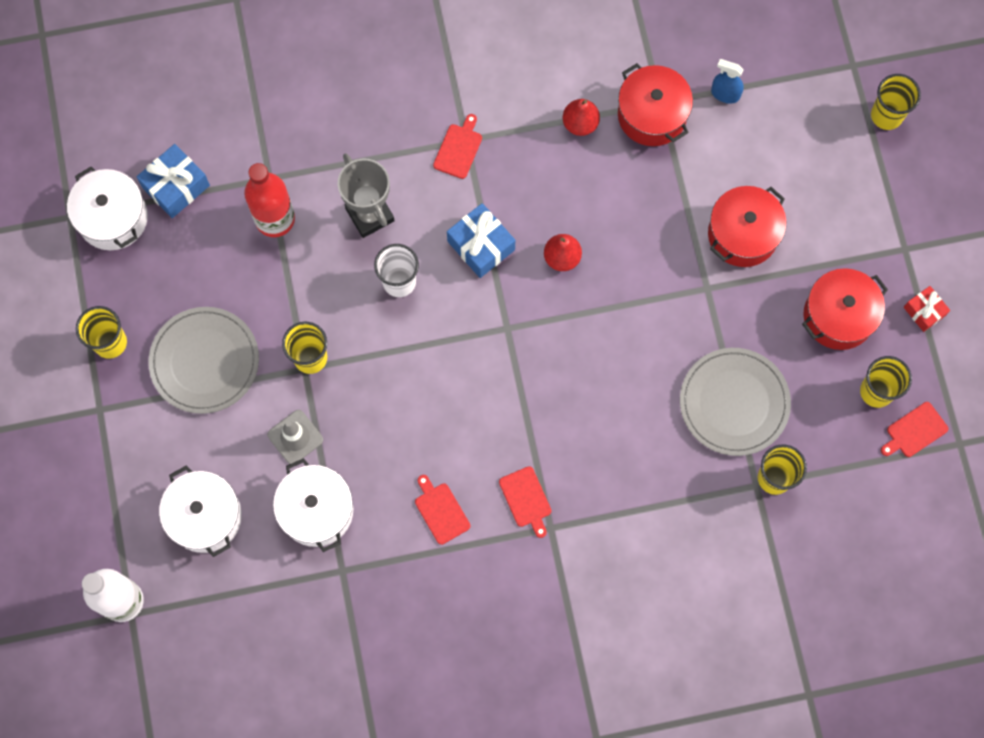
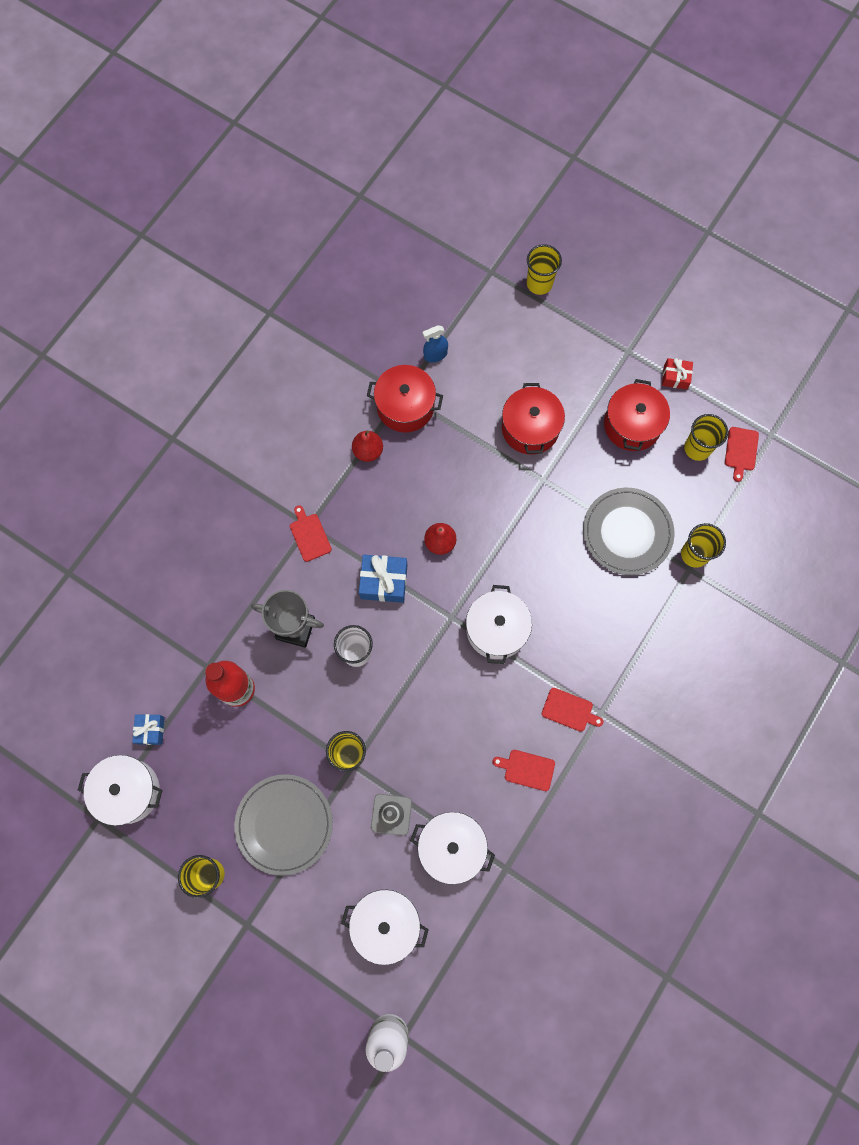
camera: 45 degrees left, 0 degrees up
blue gift [137,144,210,218] -> blue gift [132,714,165,745], size x0.62
none -> white pot [466,585,532,664]

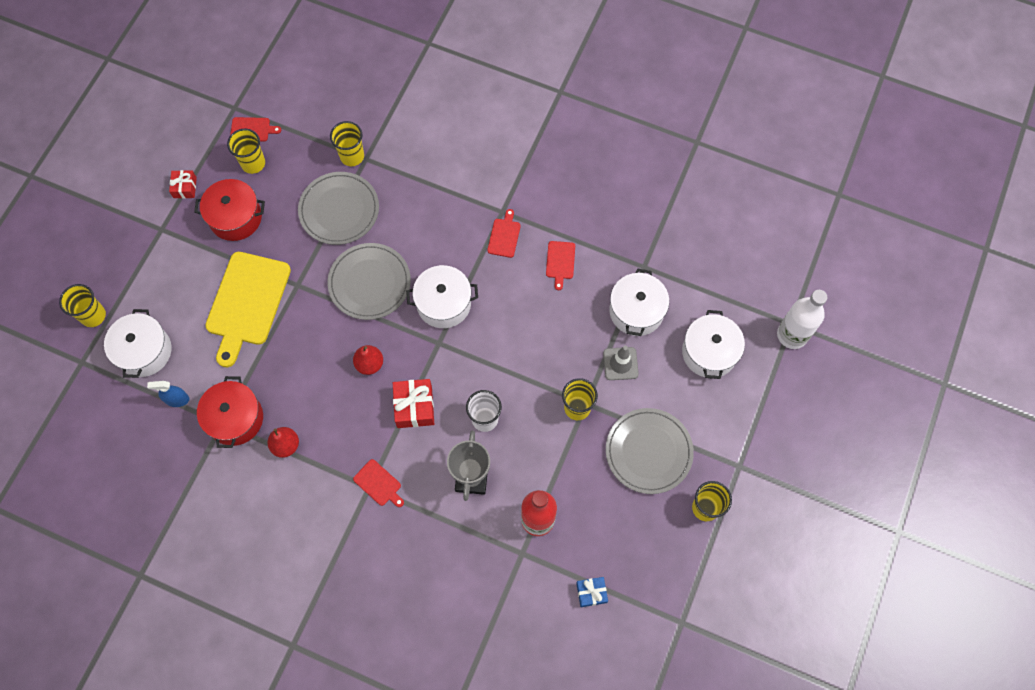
camera: 100 degrees left, 5 degrees down
white pot [78,755,162,826] -> white pot moved to [104,309,172,378]
red cutting board [290,505,332,562] -> red cutting board turned 105 degrees counterclockwise [353,459,404,507]
blue gift [359,555,408,603] -> red gift [393,379,434,428]
blue spray bottle [423,325,448,362] -> blue spray bottle turned 120 degrees clockwise [147,381,190,407]
red pot [502,383,565,455] -> yellow cutting board [205,252,291,367]
none -> grey plate [327,243,411,320]

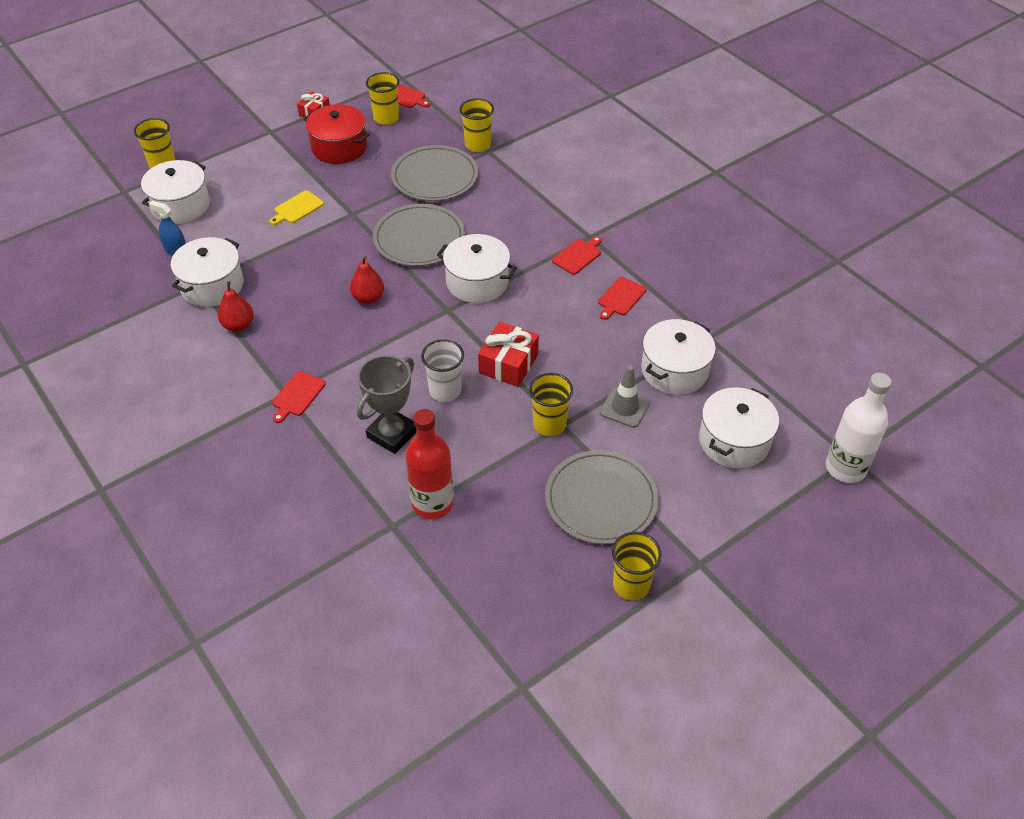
camera: 30 degrees right, 20 degrees down
red pot [197,376,263,448] -> white pot [171,237,244,307]
yellow cutting board [205,252,291,367] -> yellow cutting board [270,190,324,225], size x0.44
red cutting board [353,459,404,507] -> red cutting board turned 45 degrees clockwise [272,371,326,423]
red gift [393,379,434,428] -> red gift moved to [478,322,539,387]
blue gift [576,577,608,607] -> none

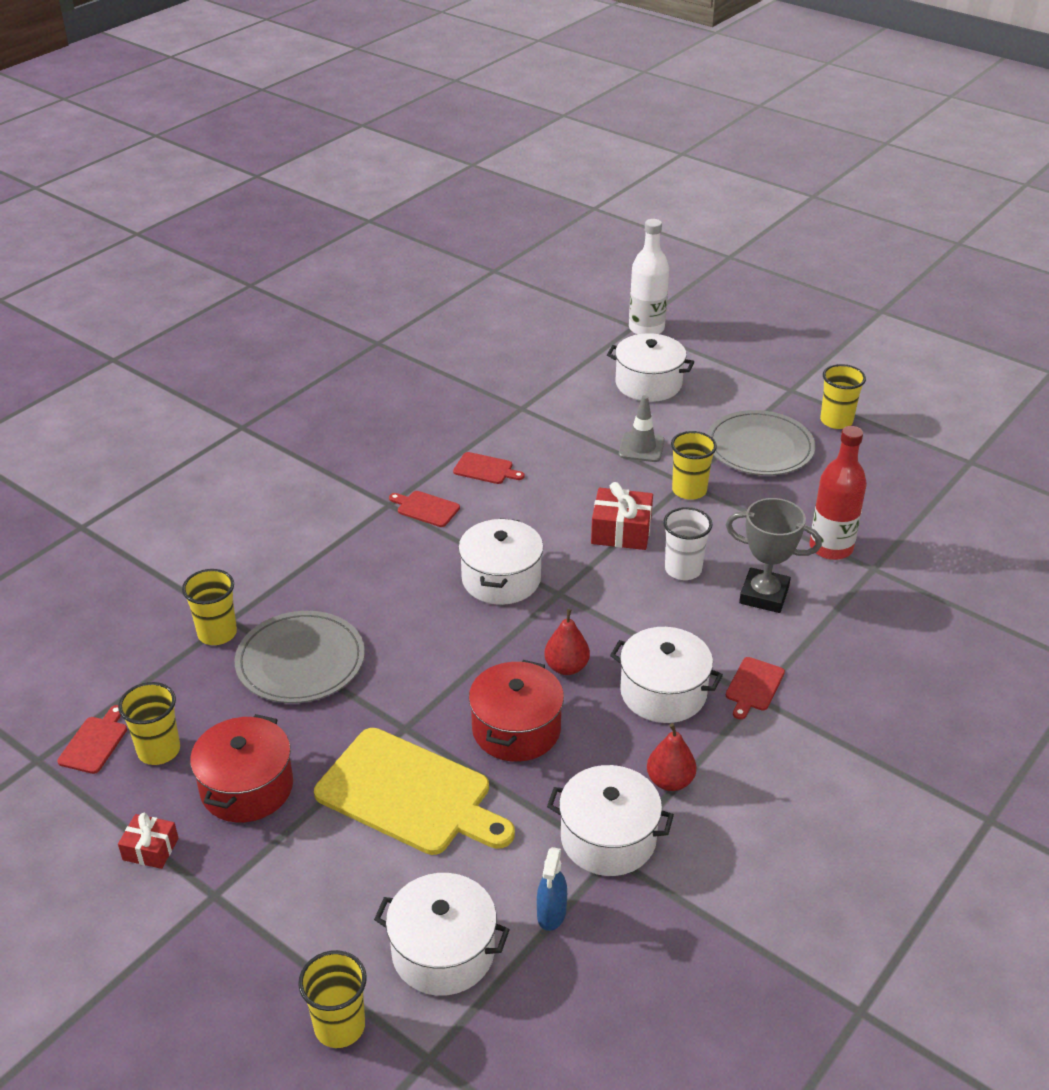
camera: 105 degrees left, 10 degrees down
yellow cutting board [270,190,324,225] -> yellow cutting board [314,728,515,855], size x2.26
red cutting board [272,371,326,423] -> red cutting board turned 105 degrees clockwise [726,657,785,720]
grey plate [373,204,465,266] -> none
white pot [641,319,716,395] -> white pot moved to [610,627,723,723]
none -> red pot [469,660,564,762]

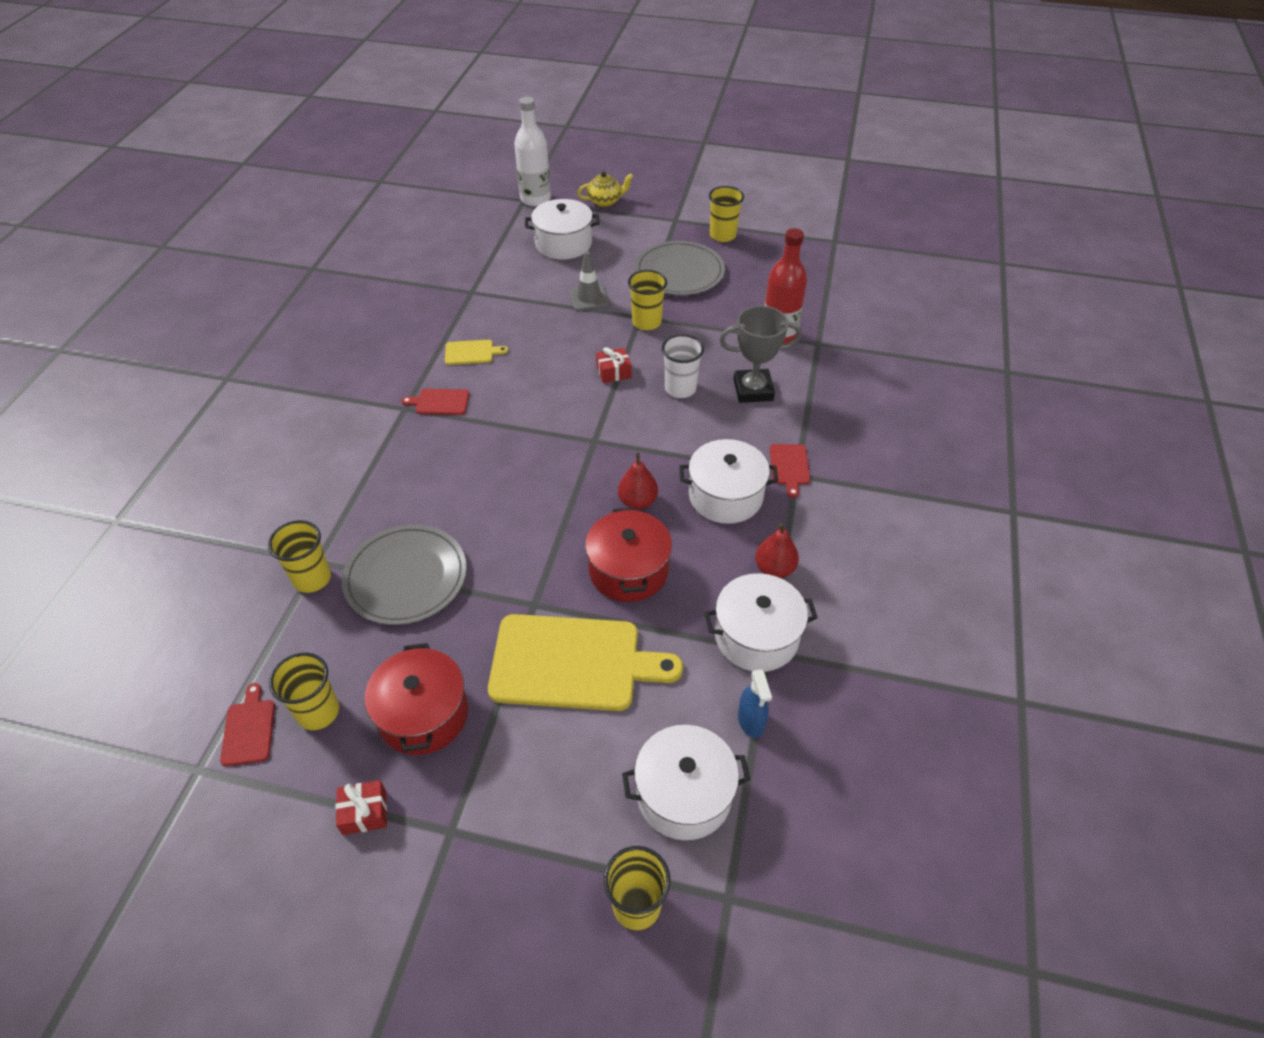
camera: 25 degrees left, 10 degrees up
red cutting board [453,452,525,484] -> yellow cutting board [445,340,508,365]
white pot [458,518,543,605] -> none
red gift [591,482,653,550] -> red gift [596,347,631,383], size x0.62
none -> yellow teapot [577,171,634,207]

